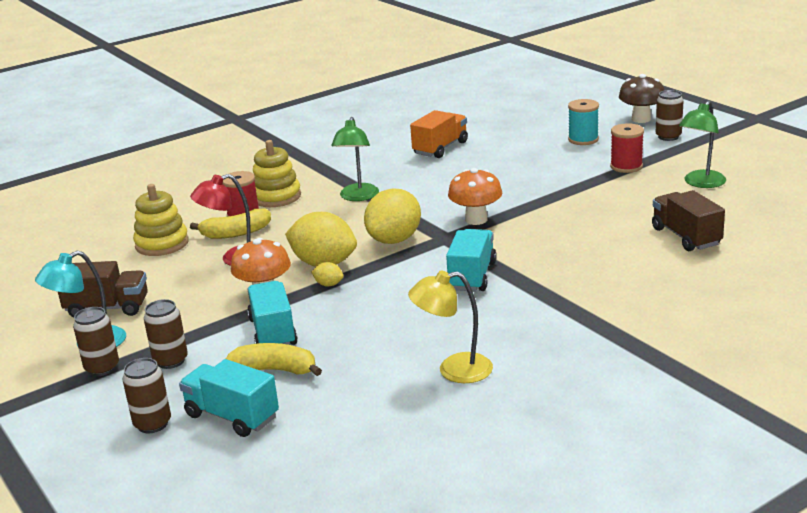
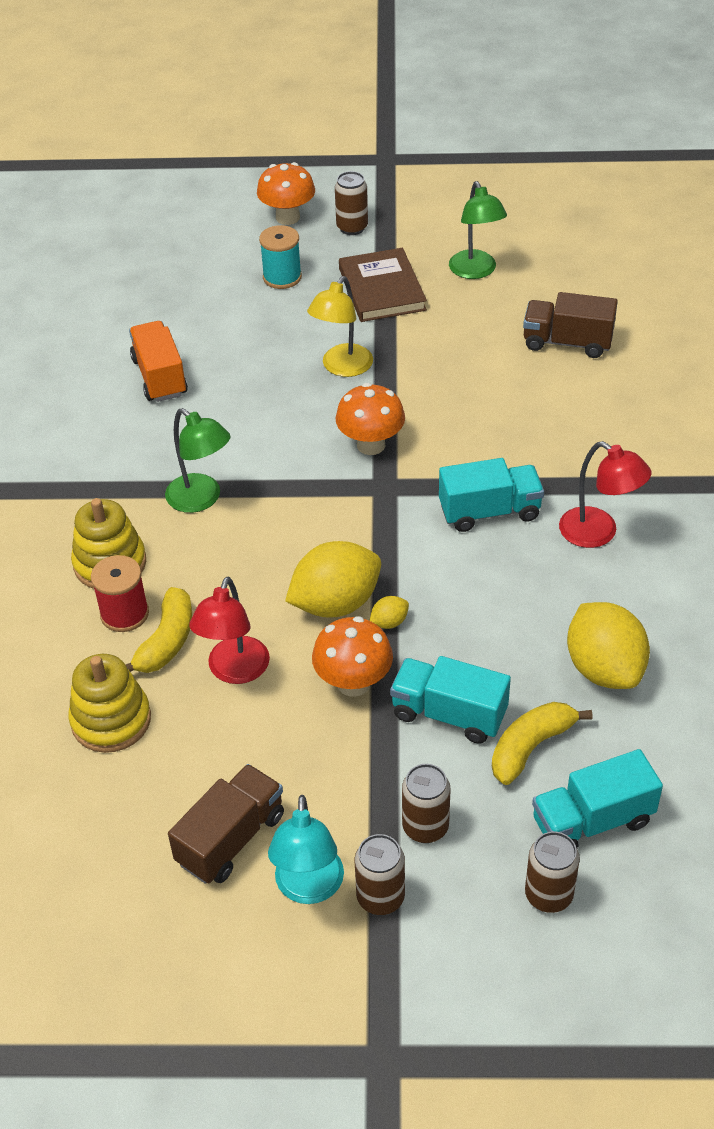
camera: 55 degrees left, 20 degrees up
yellow lemon [364,189,421,244] -> yellow lemon moved to [567,602,650,689]
yellow lamp [408,271,493,383] -> yellow lamp moved to [307,276,373,377]
turquoise truck [446,229,497,292] -> turquoise truck turned 120 degrees clockwise [439,458,544,532]
red spool [610,123,644,173] -> brown book [339,248,427,322]
brown mushroom [619,74,664,123] -> orange mushroom [257,162,315,225]
none -> red lamp [559,441,652,548]

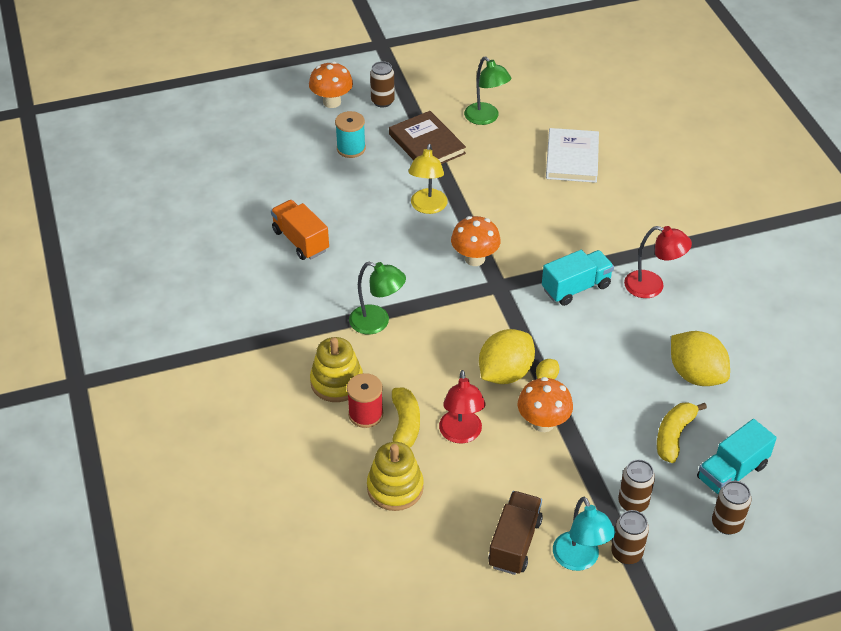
camera: 20 degrees left, 0 degrees up
turquoise truck [390,656,511,744] -> none
brown truck [523,292,618,358] -> white book [546,128,599,183]

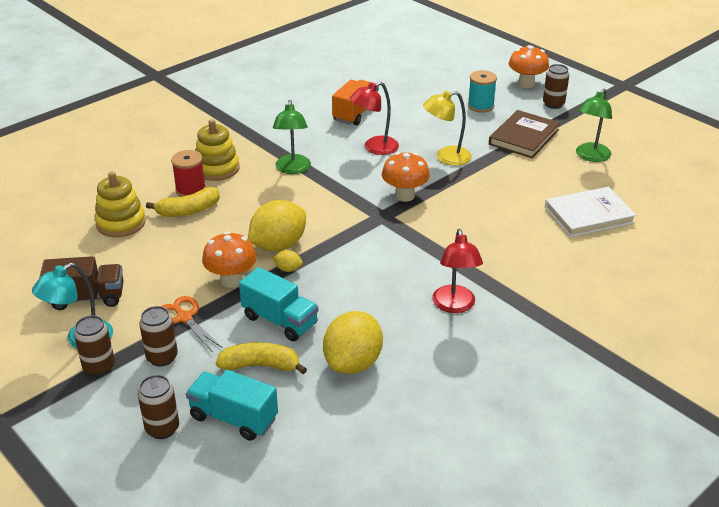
camera: 65 degrees right, 10 degrees down
red lamp [439,370,485,443] -> red lamp moved to [350,82,399,155]
yellow lemon [479,329,535,384] -> yellow lemon turned 60 degrees counterclockwise [248,200,306,252]
turquoise truck [542,250,614,306] -> turquoise truck moved to [239,267,318,341]
none -> orange scissors [161,296,223,352]

